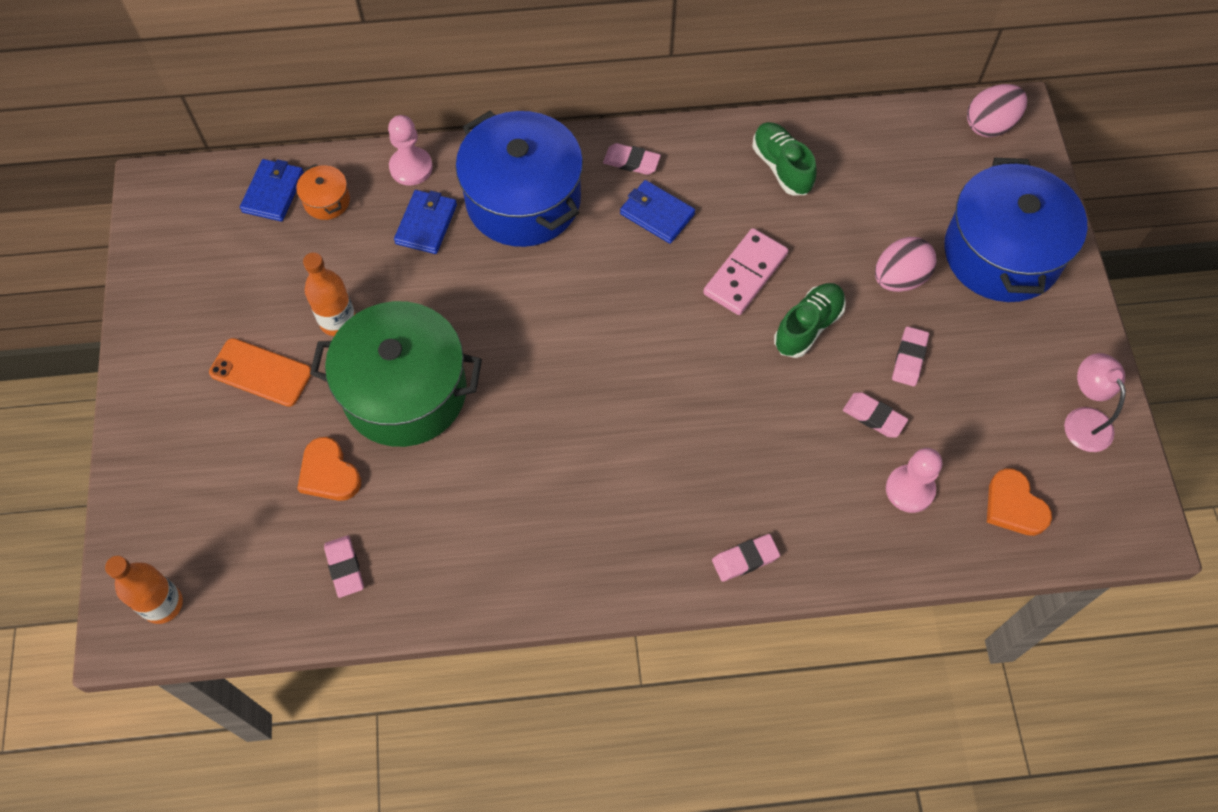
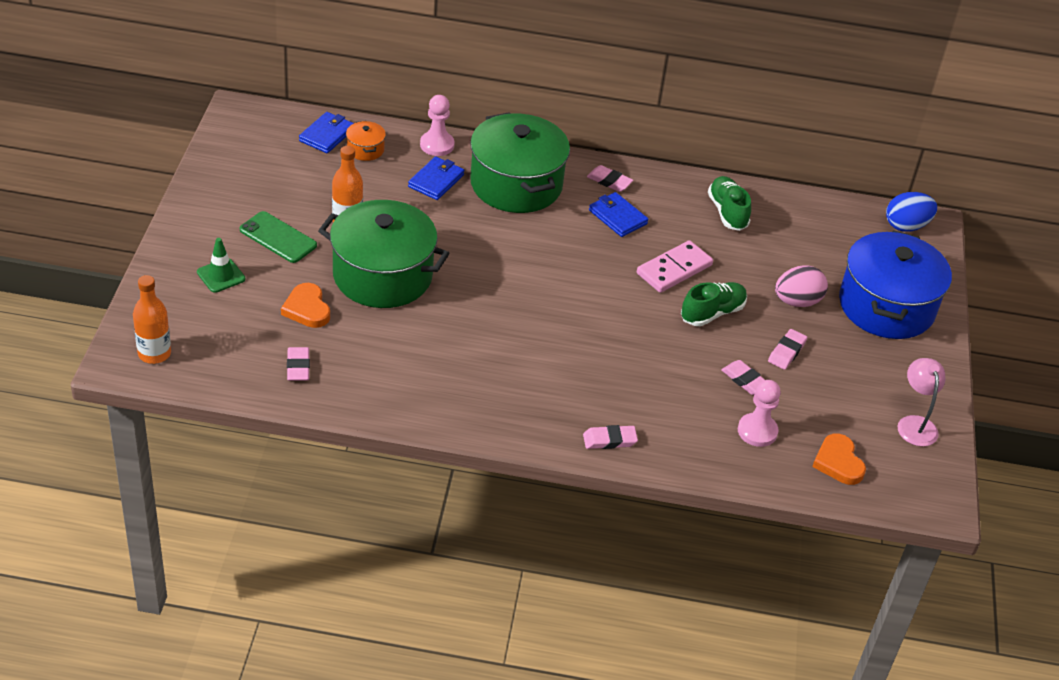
camera: 10 degrees right, 20 degrees down
orange phone [209,338,311,407] -> green phone [240,211,317,263]
blue pot [456,111,583,247] -> green pot [470,112,570,213]
pink egg [967,84,1027,137] -> blue egg [886,192,937,232]
none -> green traffic cone [197,238,245,293]

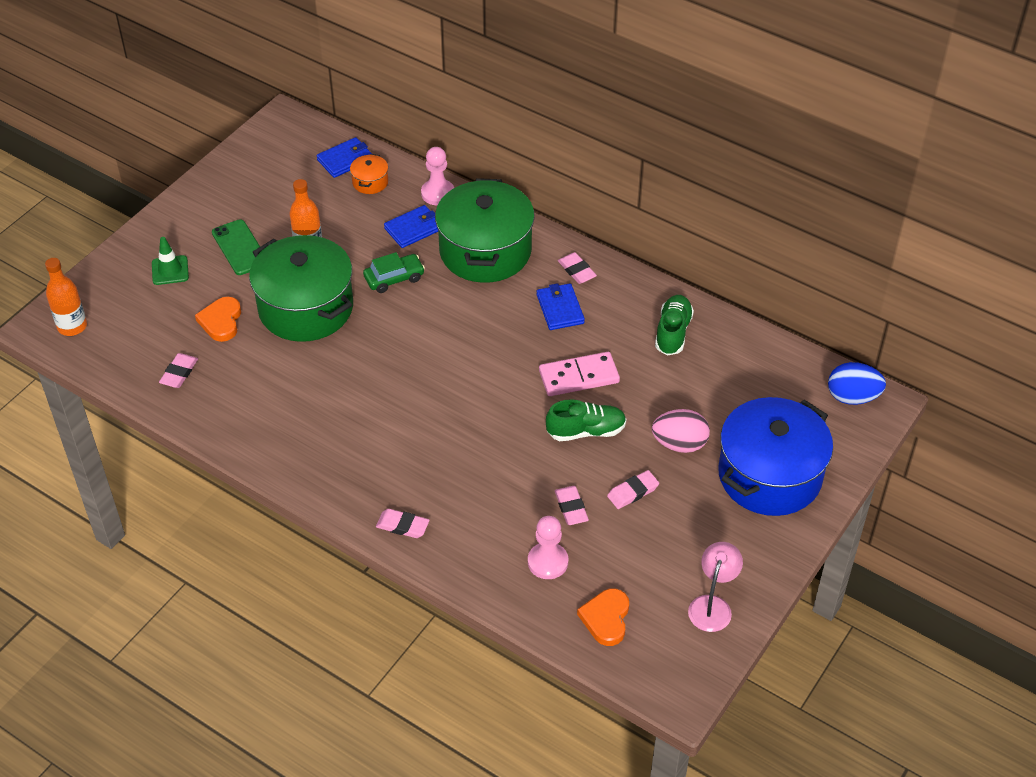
camera: 30 degrees right, 5 degrees up
none -> green car [363,252,425,293]

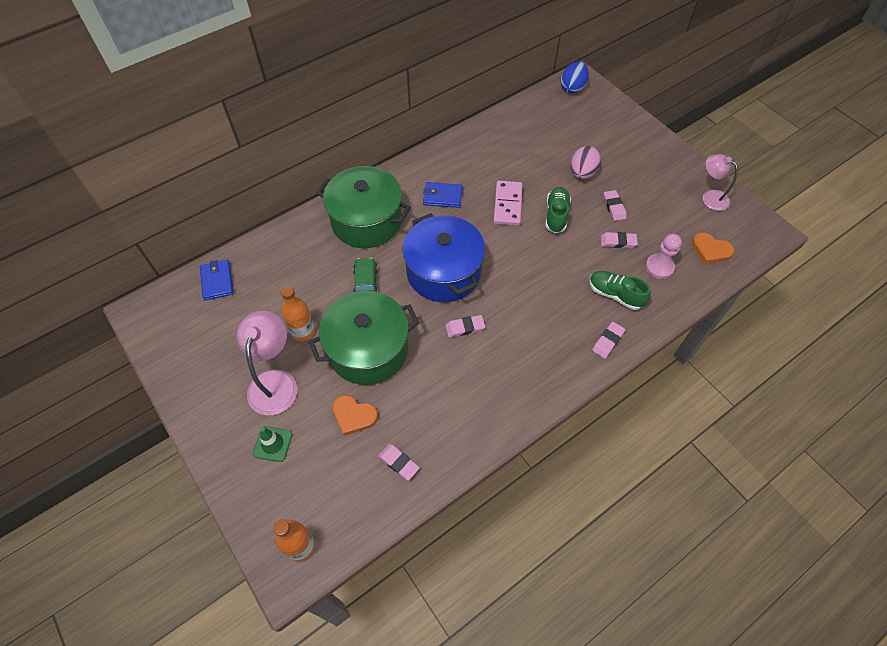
camera: 70 degrees left, 10 degrees up
green phone [212,219,260,275] -> pink lamp [237,311,297,415]
orange pot [350,154,388,194] -> none
blue wallet [384,205,438,248] -> none
pink pawn [421,147,454,205] -> none
pink eraser [558,252,597,284] -> pink eraser moved to [445,315,485,337]
green shoe [655,295,694,355] -> green shoe moved to [589,271,651,310]
blue pot [718,397,833,516] -> blue pot moved to [402,213,485,302]

